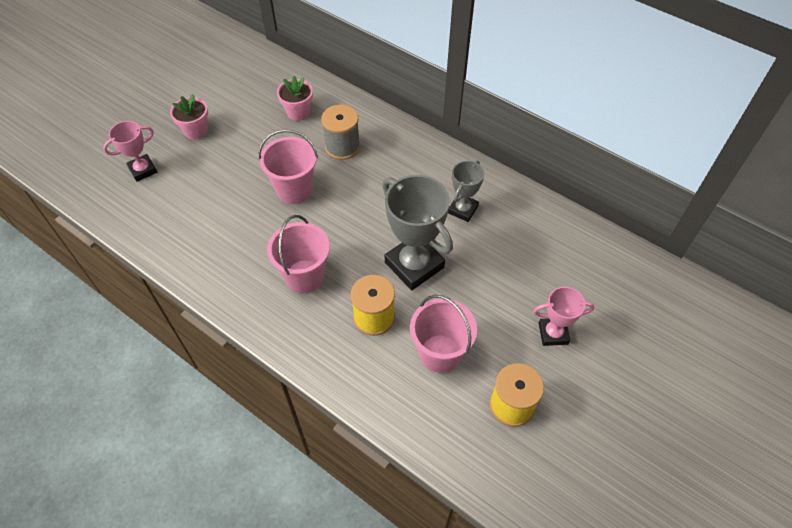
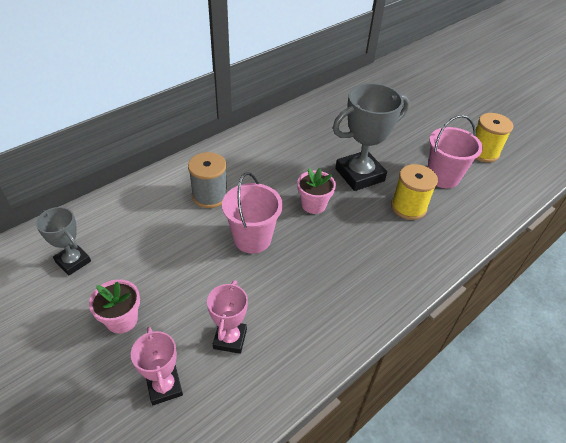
camera: 80 degrees left, 10 degrees down
pink bucket [267,215,330,293] -> none
pink flower pot [277,76,313,121] -> pink flower pot moved to [297,168,336,214]
grey trophy [448,161,484,222] -> grey trophy moved to [36,207,91,275]
pink trophy [533,287,594,346] -> pink trophy moved to [207,280,248,354]

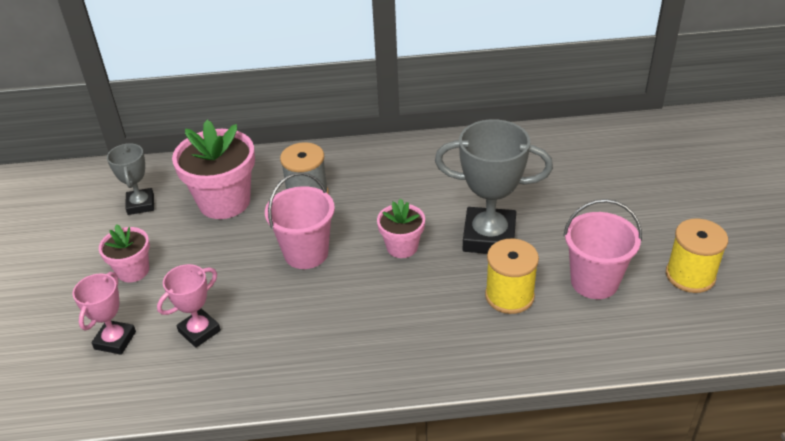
camera: 40 degrees right, 5 degrees down
none -> pink flower pot [172,120,255,219]

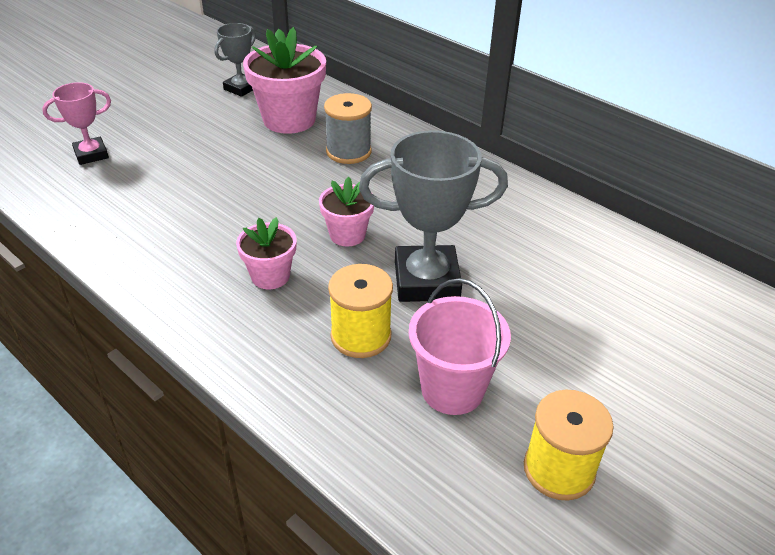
camera: 45 degrees right, 0 degrees up
pink flower pot [99,224,150,282] -> pink flower pot moved to [236,217,297,289]
pink trophy [157,264,221,348] -> none
pink bucket [265,172,335,269] -> none
grey trophy [435,119,553,254] -> grey trophy turned 60 degrees counterclockwise [359,130,508,302]

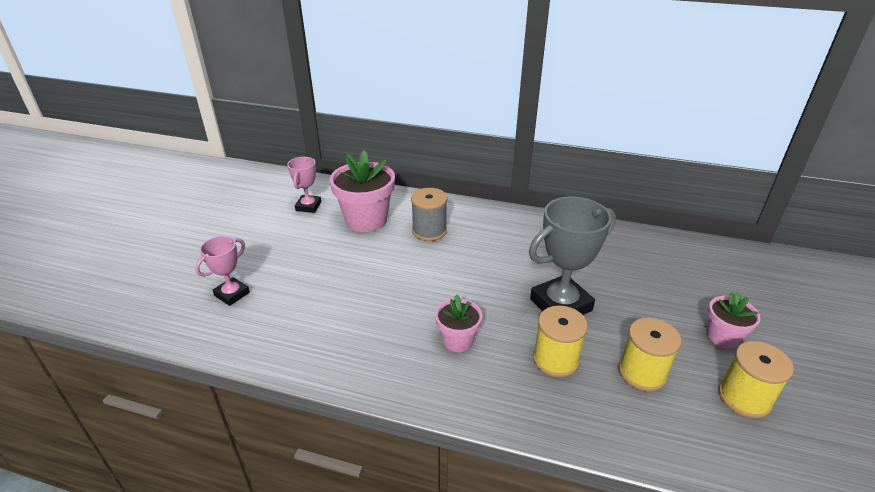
camera: 25 degrees left, 5 degrees down
grey trophy [215,23,256,97] -> pink trophy [287,157,321,213]
pink flower pot [319,177,374,246] -> pink flower pot moved to [707,292,761,349]
pink bucket [409,278,511,415] -> yellow spool [618,318,682,392]

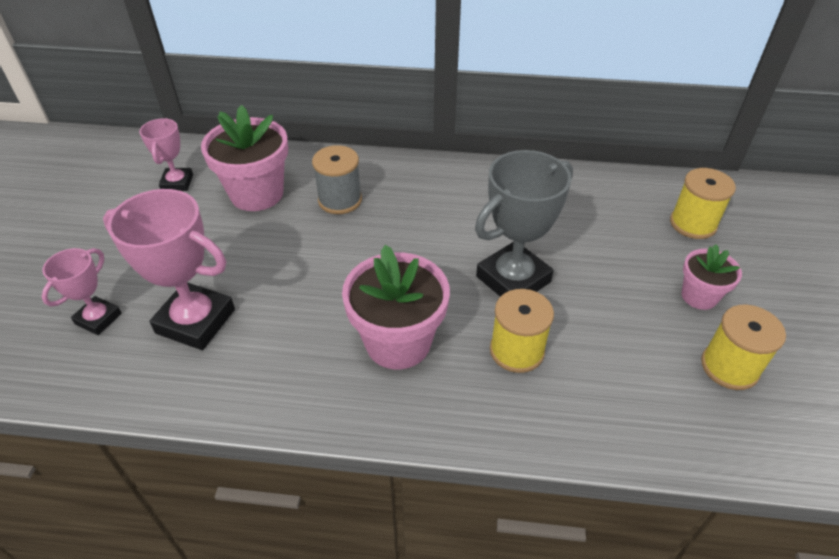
camera: 10 degrees left, 10 degrees up
pink flower pot [435,294,482,352] -> pink flower pot [342,245,450,369], size x1.77
yellow spool [618,318,682,392] -> yellow spool moved to [670,168,736,239]
none -> pink trophy [103,189,235,350]

